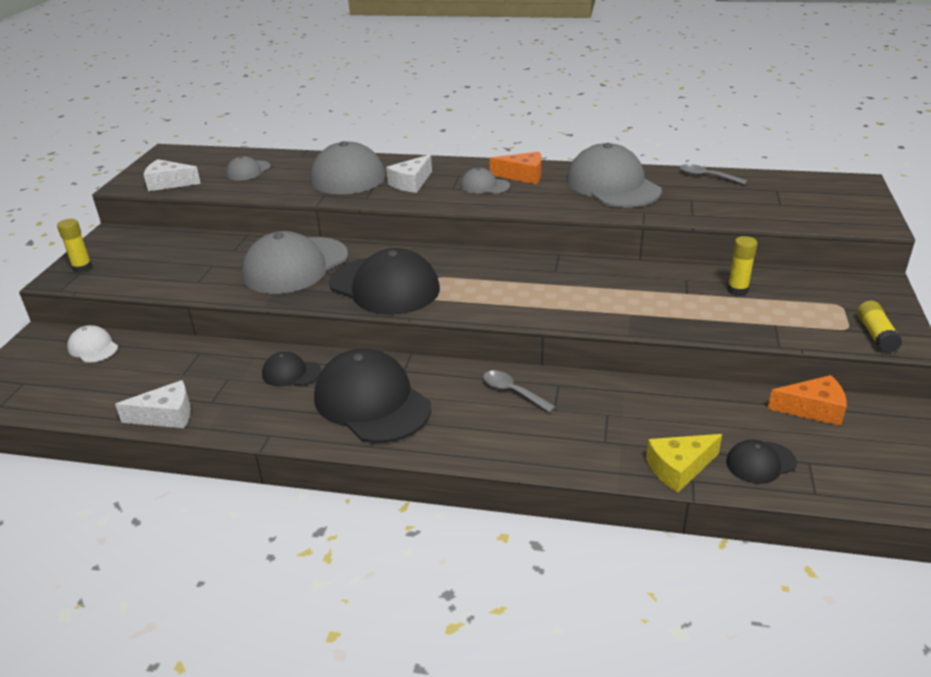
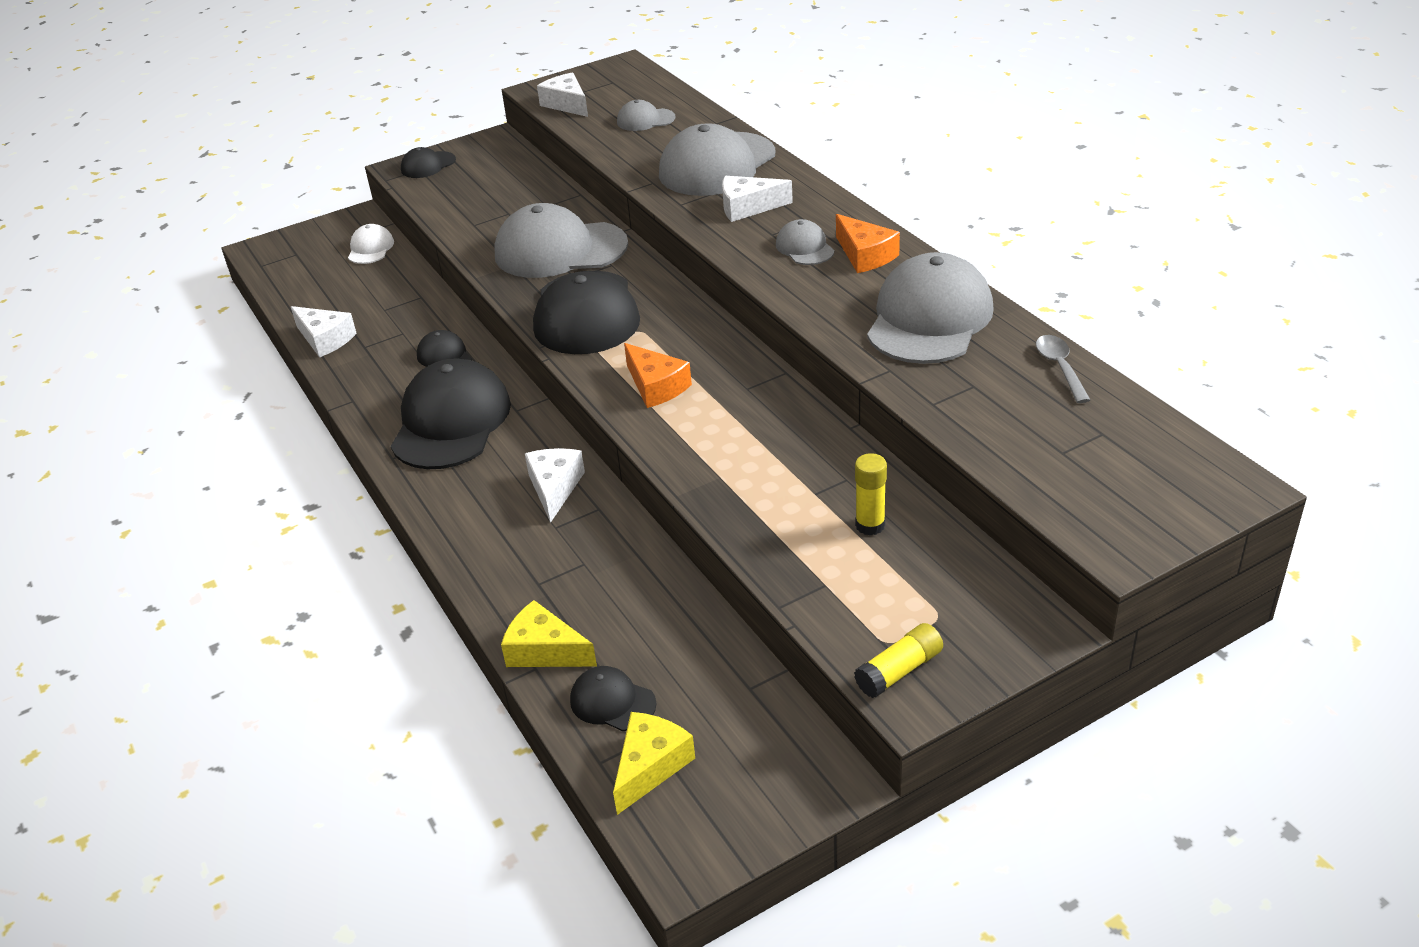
camera: 50 degrees right, 5 degrees up
yellow glue stick [57,219,92,273] -> black cap [401,147,456,178]
grey spoon [483,371,556,413] -> white cheese [525,448,585,523]
orange cheese [767,375,847,426] -> orange cheese moved to [624,343,692,408]
none -> yellow cheese [613,712,695,815]

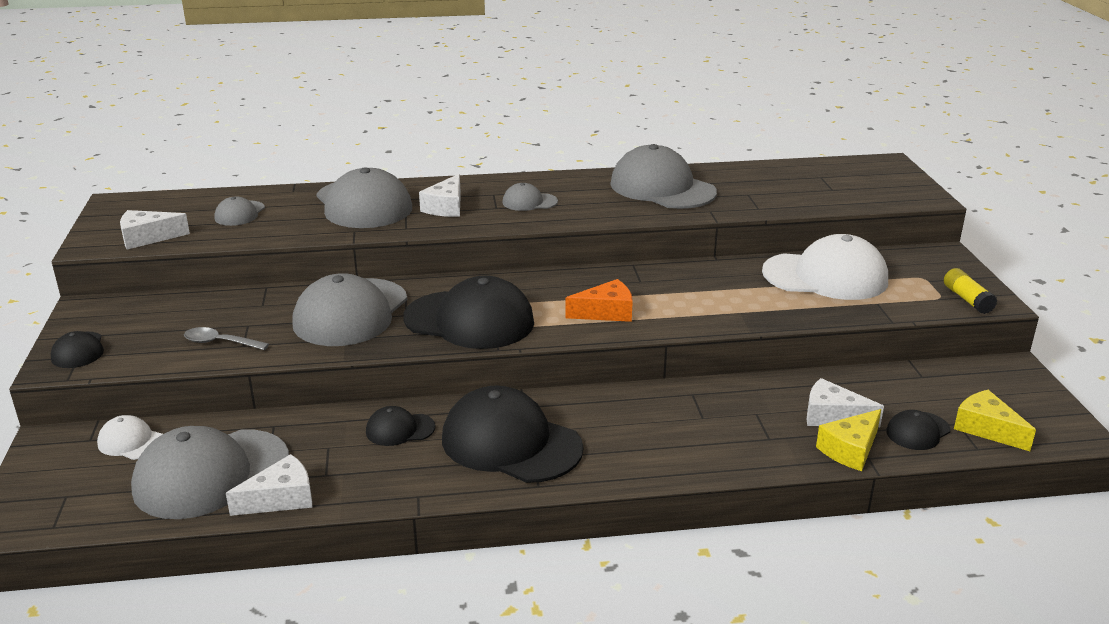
camera: 70 degrees left, 10 degrees down
white cheese [525,448,585,523] -> white cheese moved to [806,378,884,427]
orange cheese [836,214,900,273] -> none
yellow glue stick [855,453,887,536] -> white cap [762,234,888,300]
grey spoon [1036,335,1090,403] -> grey spoon moved to [184,327,269,350]
none -> grey cap [131,426,289,519]

